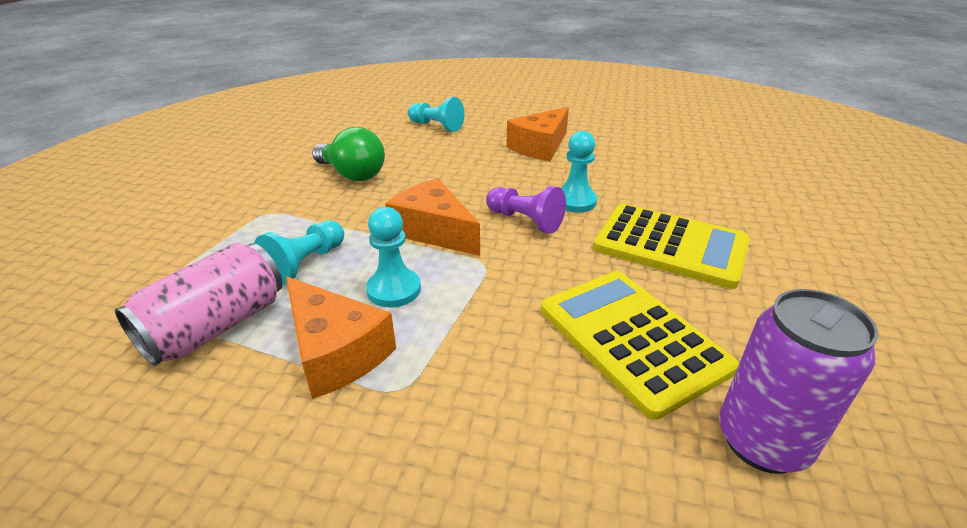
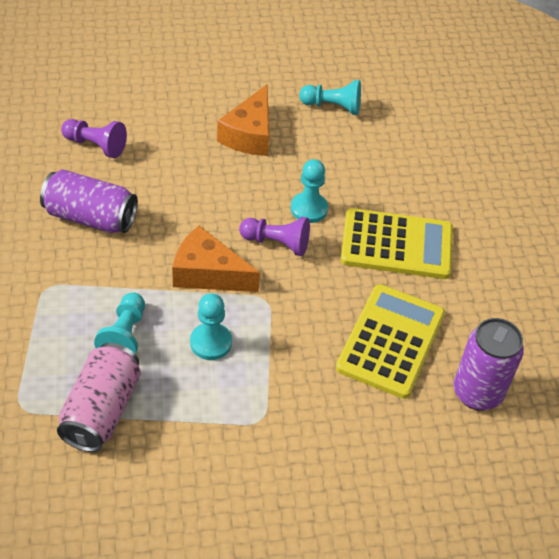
camera: 25 degrees left, 15 degrees up
orange cheese [286,276,396,399] -> none
green light bulb [312,127,385,181] -> purple can [40,169,138,233]
turquoise pawn [408,97,464,132] -> turquoise pawn moved to [299,80,361,115]
yellow calculator [541,271,739,420] -> yellow calculator turned 75 degrees clockwise [336,284,445,399]
none -> purple pawn [61,119,127,158]

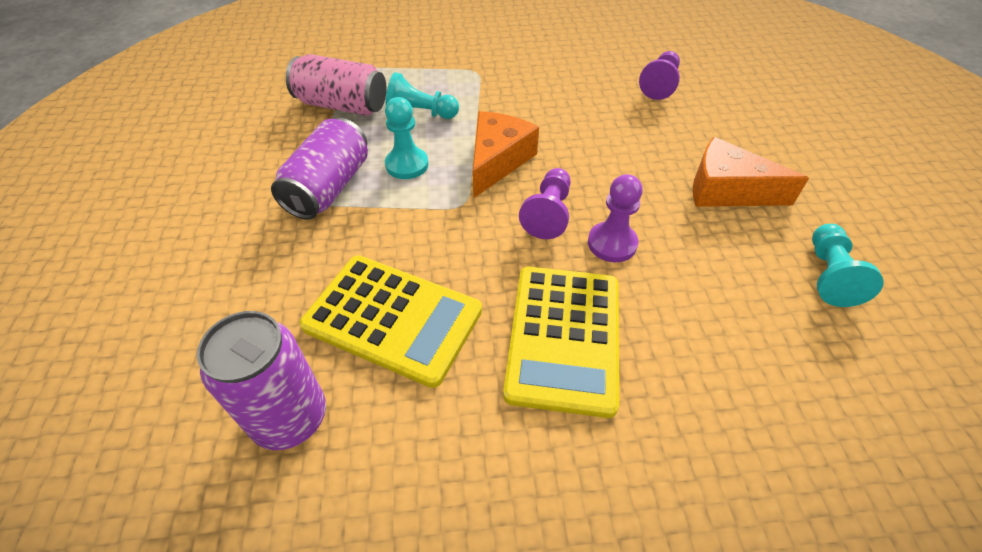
camera: 95 degrees right, 0 degrees up
purple can [40,169,138,233] -> purple can moved to [271,118,368,220]
turquoise pawn [291,159,328,223] -> purple pawn [588,174,643,262]

